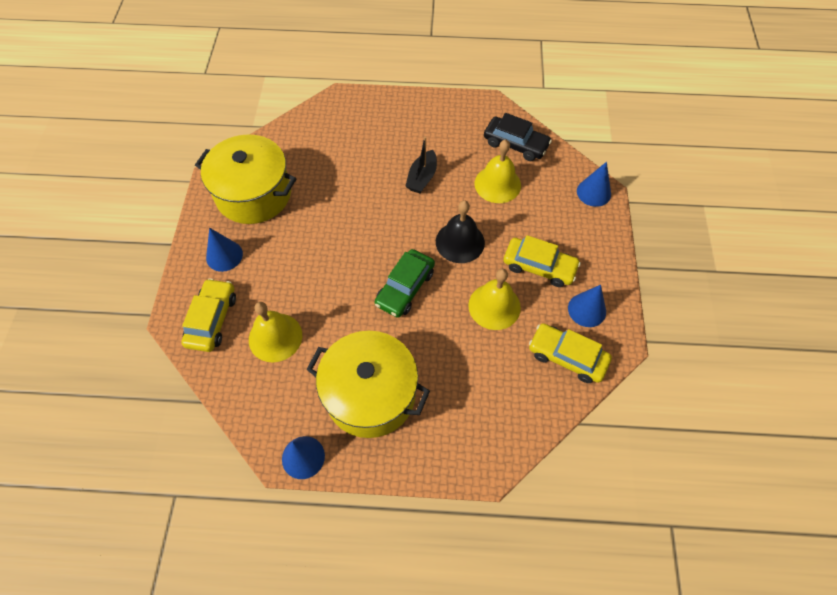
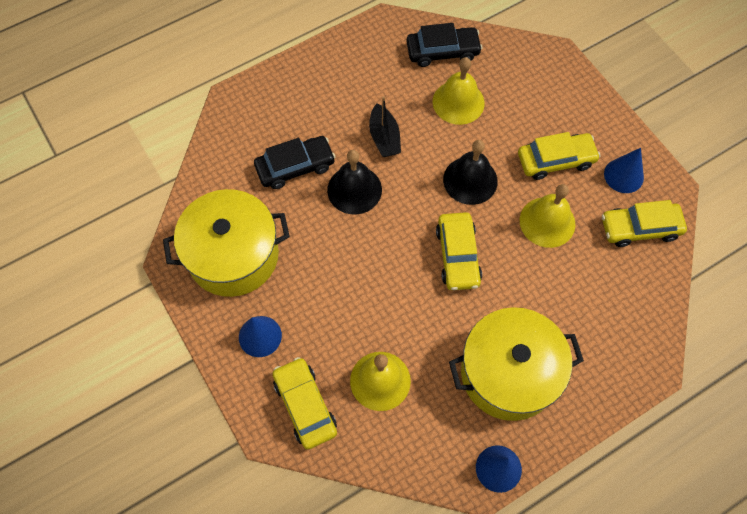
camera: 35 degrees left, 5 degrees up
green car [375,249,435,318] -> yellow car [436,212,482,290]
blue cone [577,162,611,207] -> none
none -> black car [254,136,335,189]
none -> black bell [327,150,382,215]

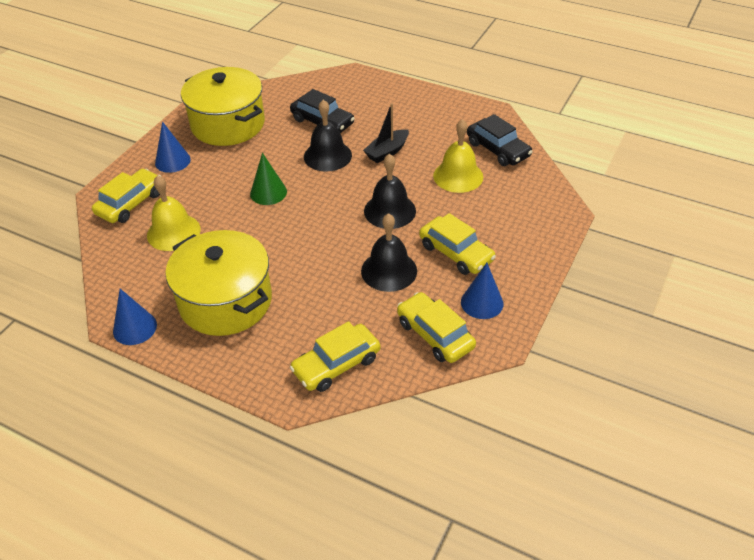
camera: 60 degrees right, 20 degrees down
yellow car [436,212,482,290] -> yellow car moved to [290,321,380,392]
yellow bell [520,184,575,248] -> black bell [361,213,417,292]
none -> green cone [250,153,287,205]

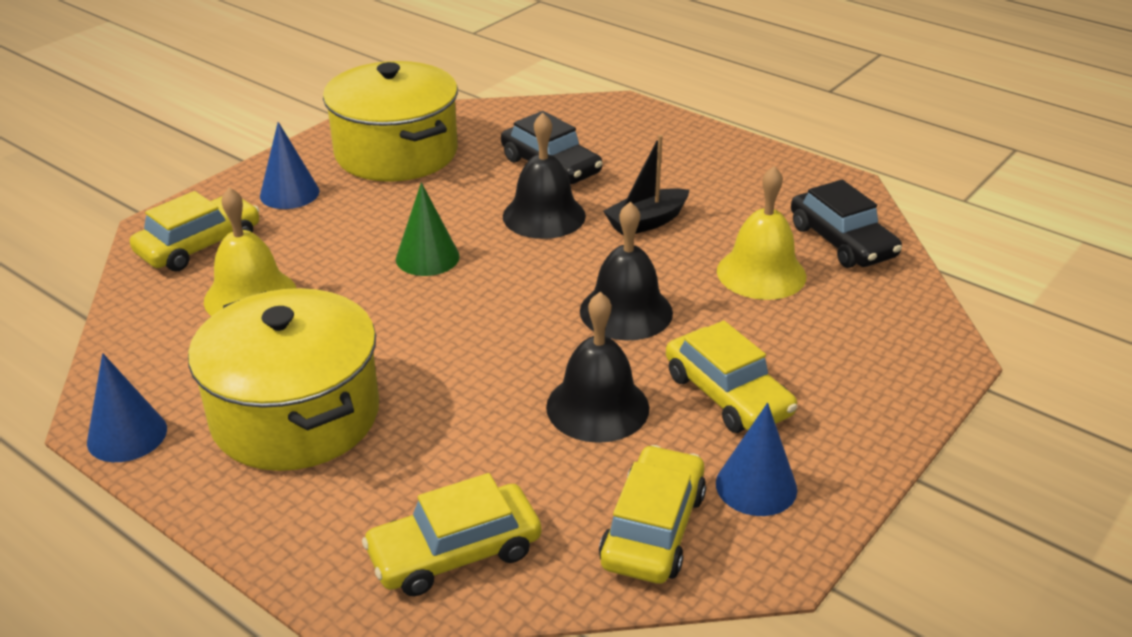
camera: 10 degrees right, 10 degrees down
yellow car [397,292,476,363] -> yellow car turned 45 degrees clockwise [599,445,706,584]

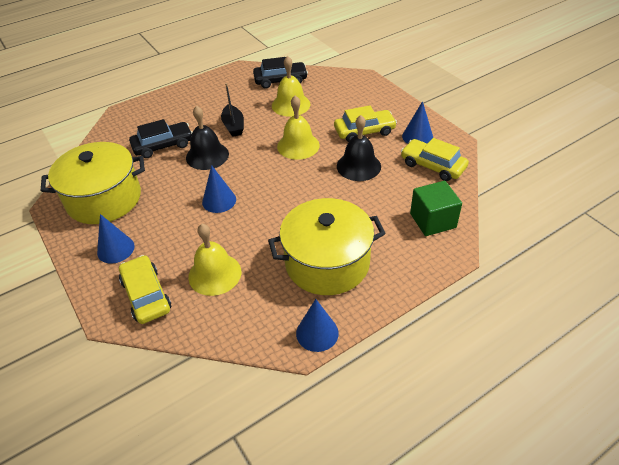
camera: 70 degrees left, 10 degrees up
yellow car [362,473,541,596] -> green cube [410,181,462,236]
green cone [396,182,460,276] -> blue cone [202,165,236,213]
black bell [580,201,673,341] -> yellow bell [277,96,319,160]

